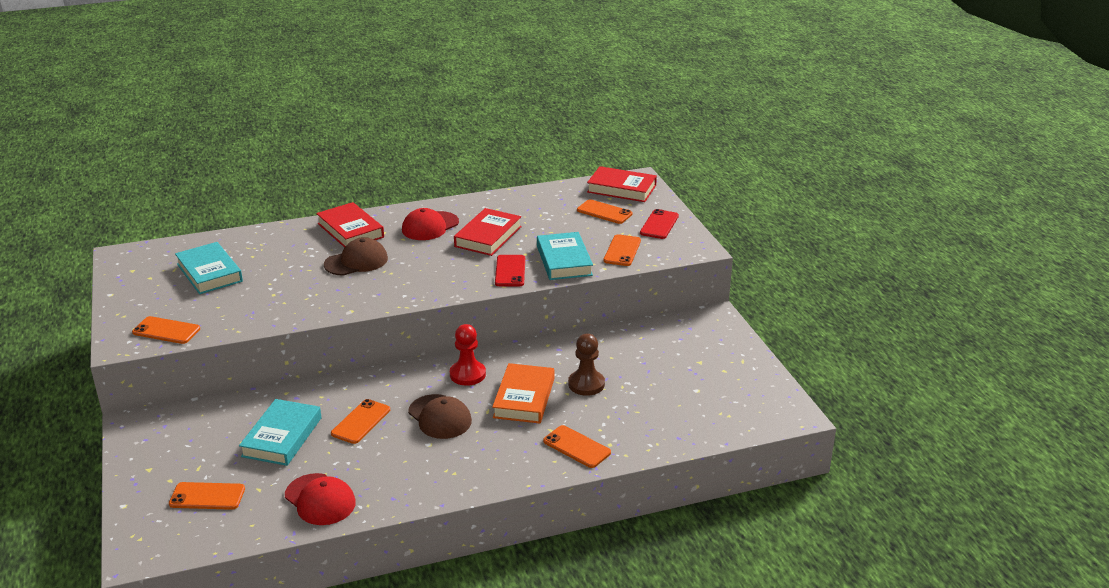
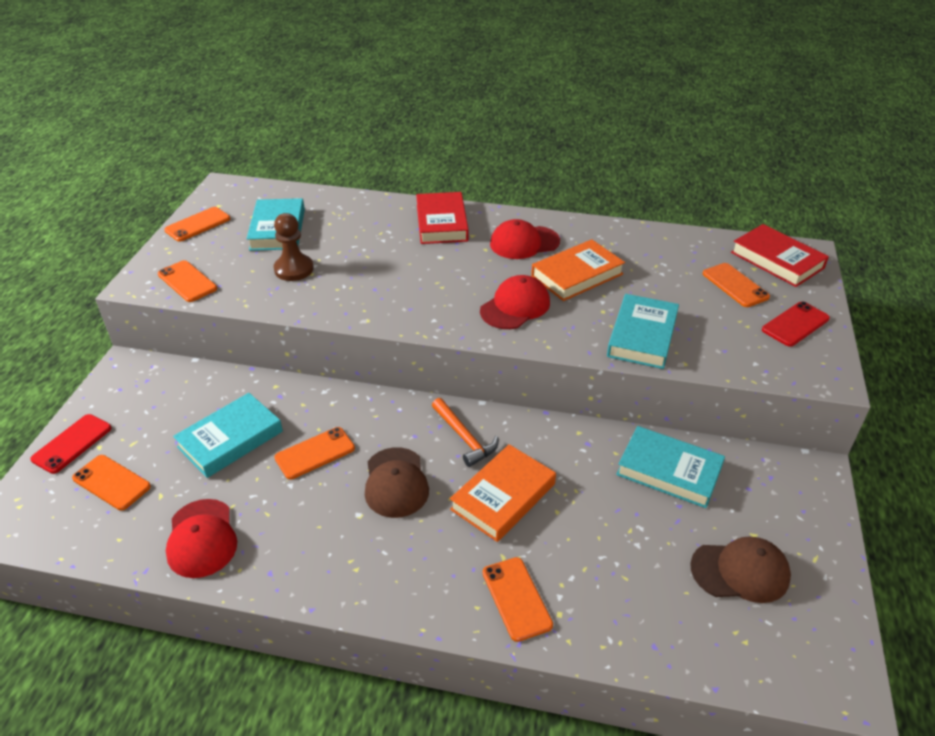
camera: 30 degrees right, 10 degrees up
brown cap [324,237,388,276] -> brown cap moved to [690,536,791,603]
red pawn [450,324,486,386] -> orange hammer [432,398,499,467]
red book [454,208,522,256] -> orange book [531,239,625,301]
red phone [495,255,525,286] -> red phone moved to [30,414,112,474]
brown pawn [568,334,605,396] -> brown pawn moved to [274,213,314,281]
orange phone [603,234,641,266] -> orange phone moved to [164,207,230,242]
none -> red cap [480,275,550,329]
none -> turquoise book [616,426,725,508]

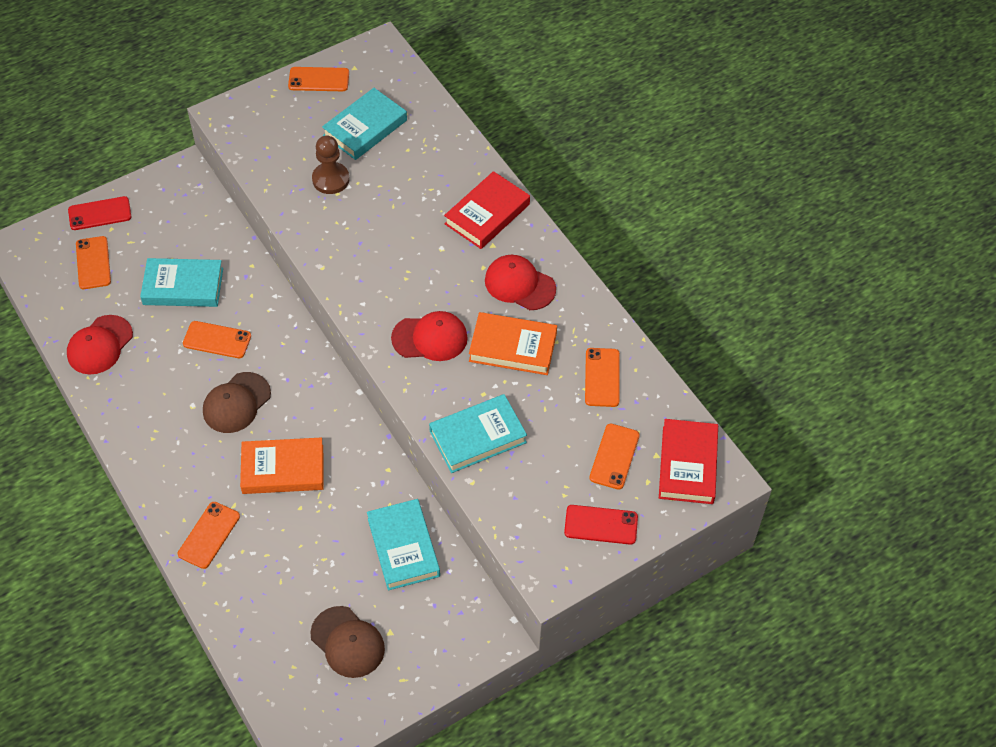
camera: 45 degrees right, 15 degrees up
orange phone [158,260,217,302] -> orange phone moved to [585,348,620,407]
orange hammer [432,398,499,467] -> none

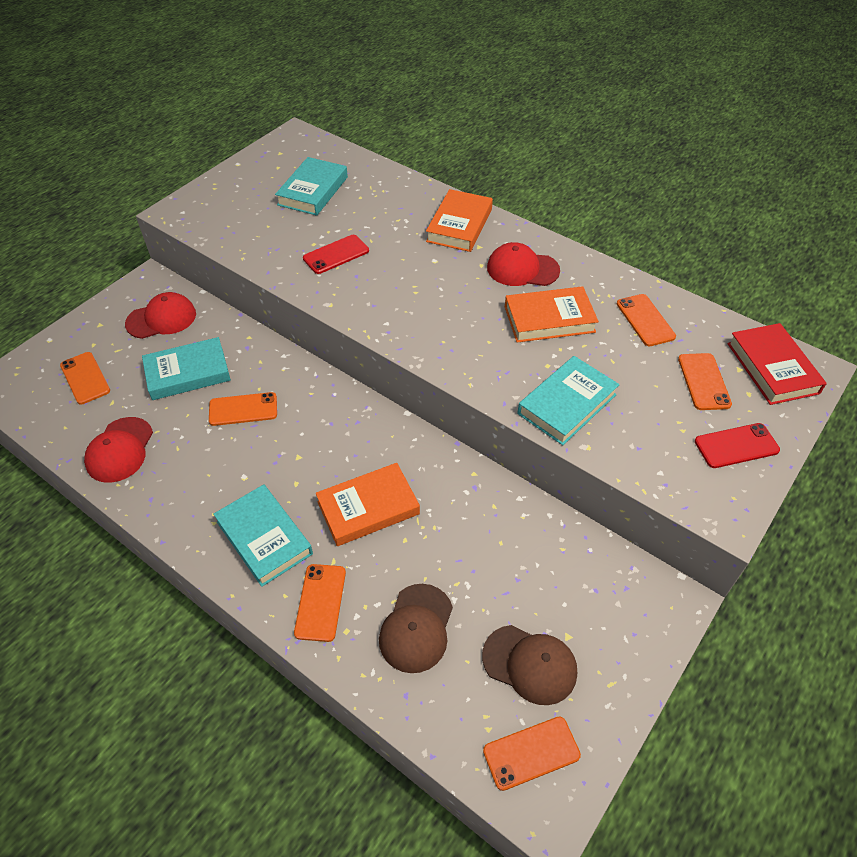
camera: 20 degrees left, 5 degrees down
red phone [68,196,131,230] -> red phone moved to [303,235,369,274]
brown cap [203,372,271,433] -> brown cap moved to [379,584,453,673]
orange phone [288,67,349,91] -> orange phone moved to [483,716,581,791]
brown pawn [312,135,350,194] -> none
turquoise book [367,499,440,590] -> turquoise book moved to [213,484,313,587]
red cap [391,311,468,361] -> red cap moved to [125,292,196,339]
red book [444,171,530,249] -> orange book [426,189,493,252]

